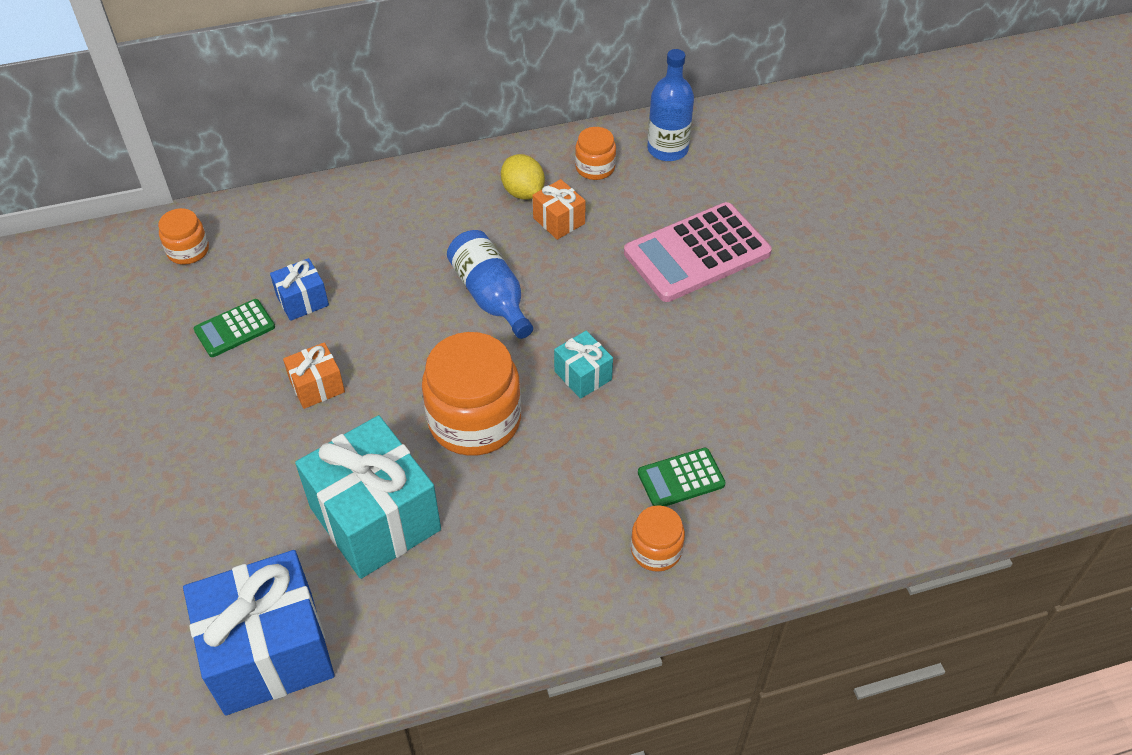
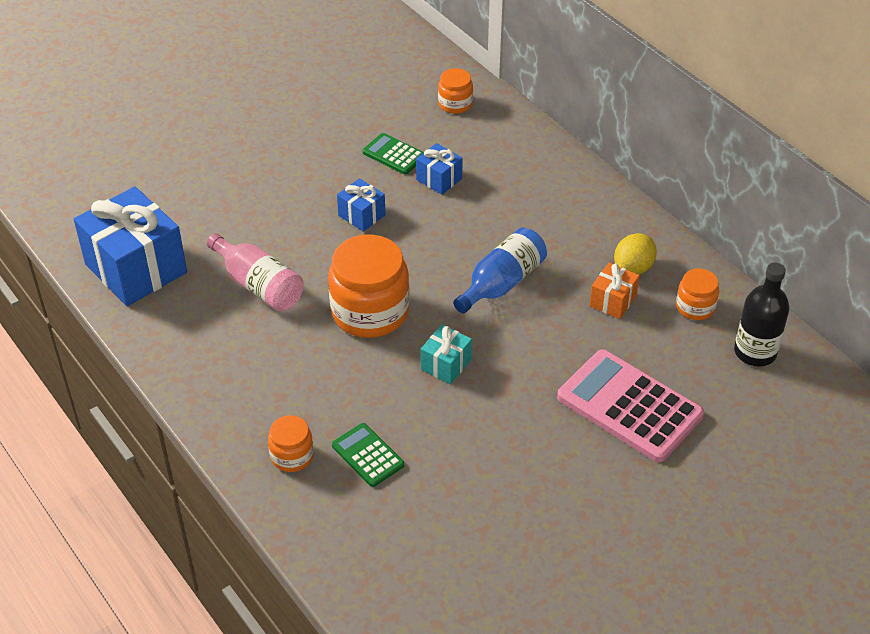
camera: 70 degrees right, 5 degrees down
orange gift [283,342,345,409] -> blue gift [337,178,386,232]
turquoise gift [295,415,441,579] -> pink bottle [207,233,304,311]
blue bottle [647,49,694,161] -> black bottle [734,263,789,367]

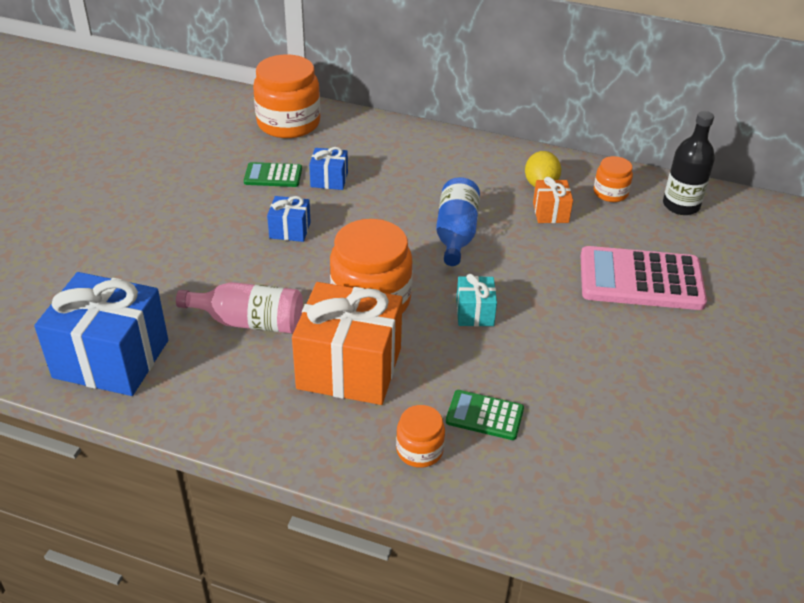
camera: 35 degrees left, 5 degrees down
orange jar [438,68,473,114] -> orange jar [253,55,320,138], size x1.96
none -> orange gift [292,282,402,405]

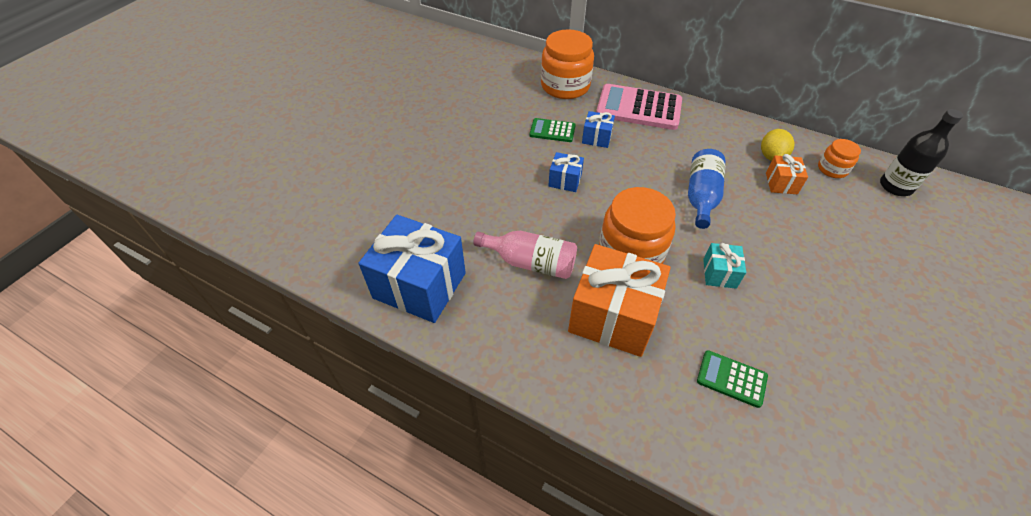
camera: 10 degrees right, 10 degrees up
orange jar [396,405,445,468] -> none
pink calculator [581,246,707,310] -> pink calculator moved to [596,84,682,130]

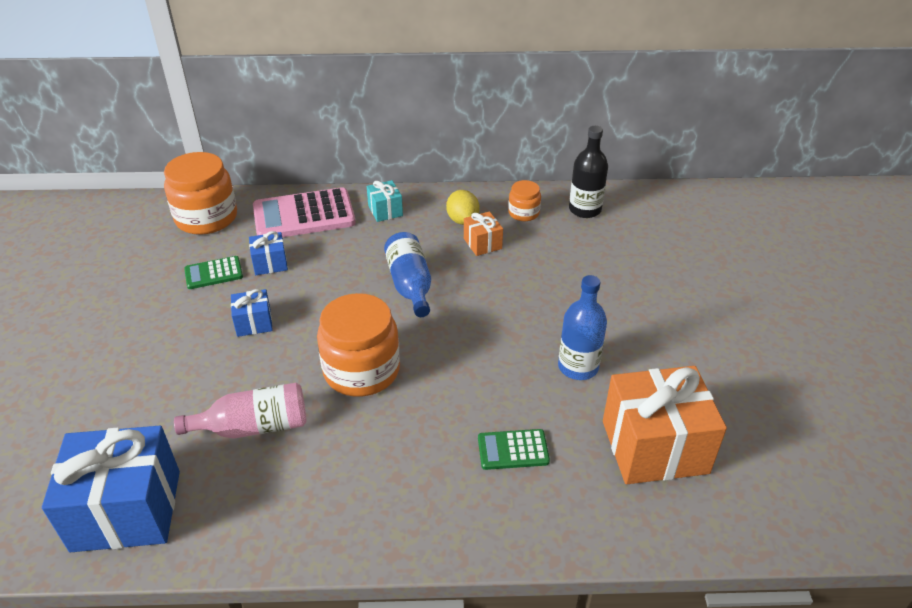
camera: 30 degrees left, 10 degrees down
orange gift [568,244,671,357] -> orange gift moved to [603,366,727,484]
turquoise gift [703,243,746,289] -> turquoise gift moved to [367,180,403,222]
none -> blue bottle [558,275,607,380]

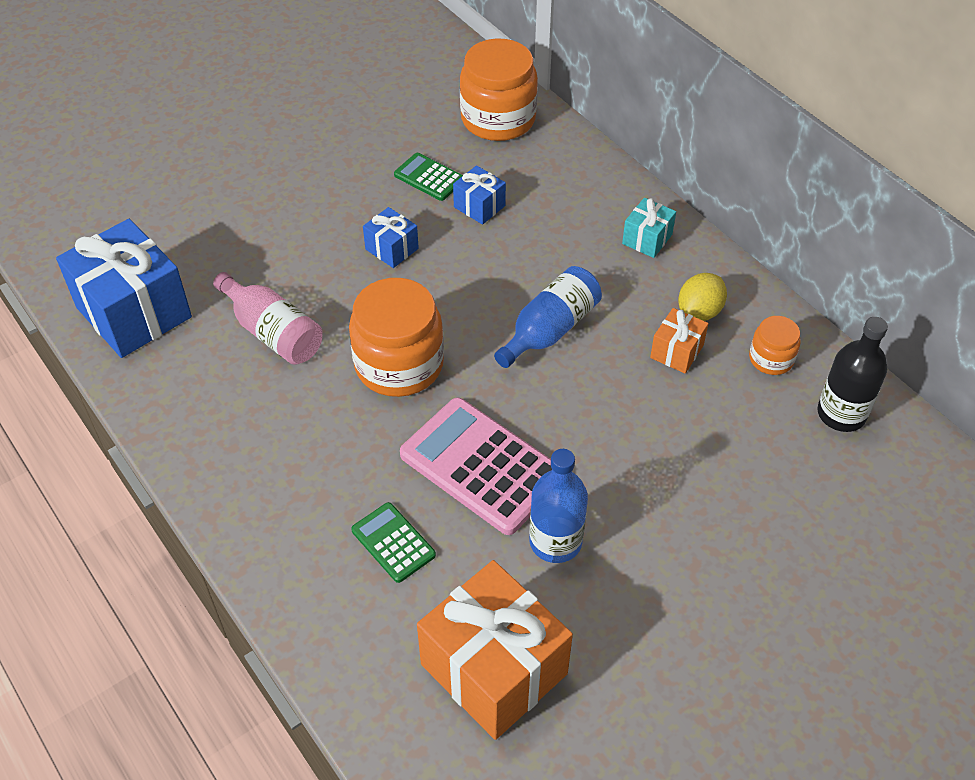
camera: 55 degrees right, 10 degrees up
pink calculator [253,187,356,237] -> pink calculator moved to [400,397,552,535]

